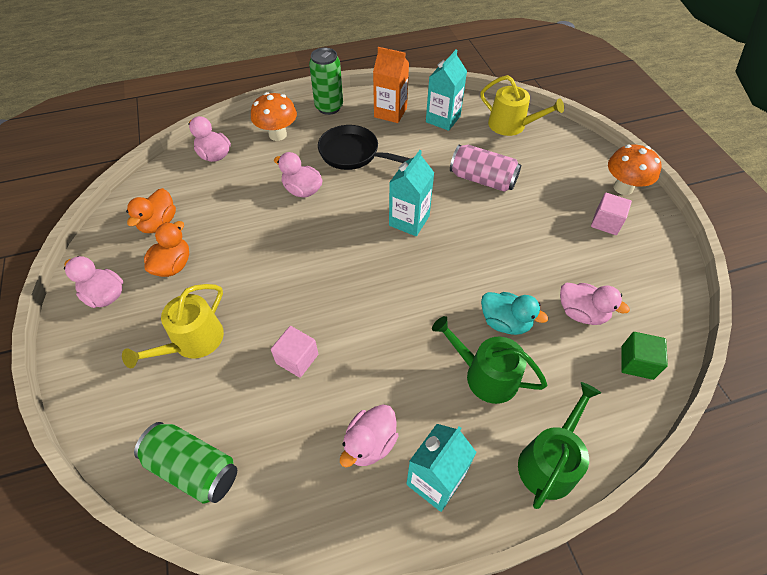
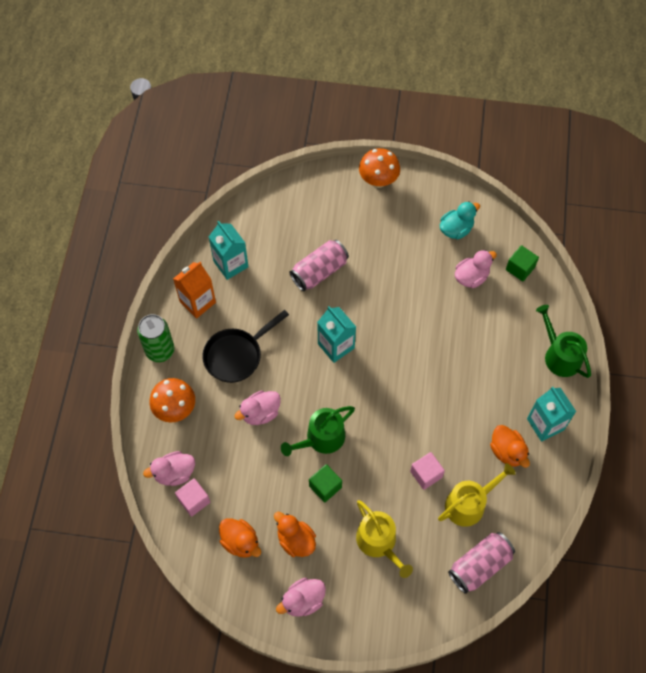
camera: 65 degrees left, 10 degrees up
green can [134,422,237,504] -> pink can [448,532,515,594]
pink duck [340,404,398,467] -> orange duck [490,425,530,468]
green watering can [432,316,547,404] -> green watering can moved to [281,406,355,456]
yellow watering can [480,75,564,136] -> yellow watering can moved to [438,463,516,527]
turquoise duck [481,292,548,335] -> turquoise duck moved to [440,201,480,239]
pink cube [591,193,632,235] -> pink cube moved to [175,478,210,517]
none -> green cube [309,464,342,502]

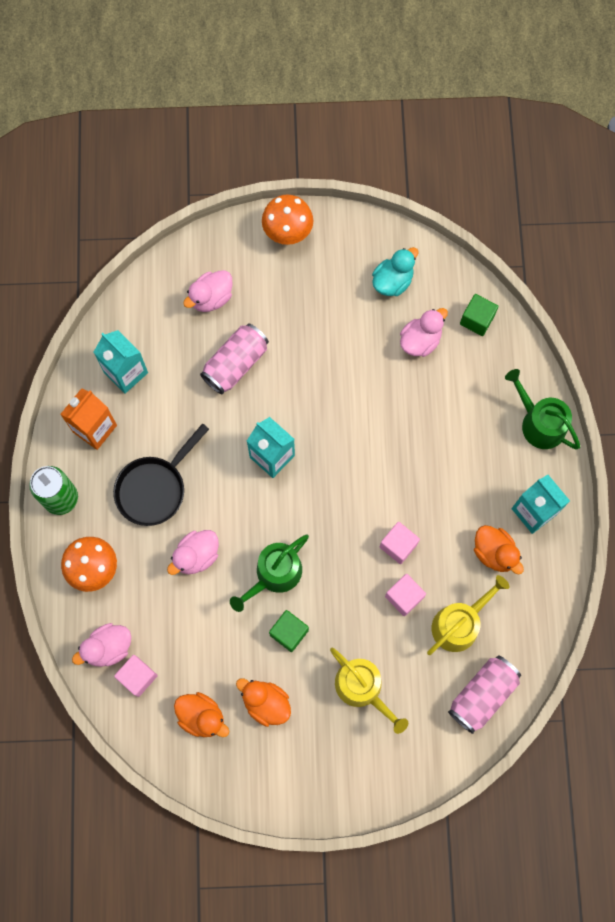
camera: 10 degrees left, 10 degrees up
pink duck [276,578,326,617] -> pink duck moved to [183,270,232,312]
none -> pink cube [380,522,420,564]

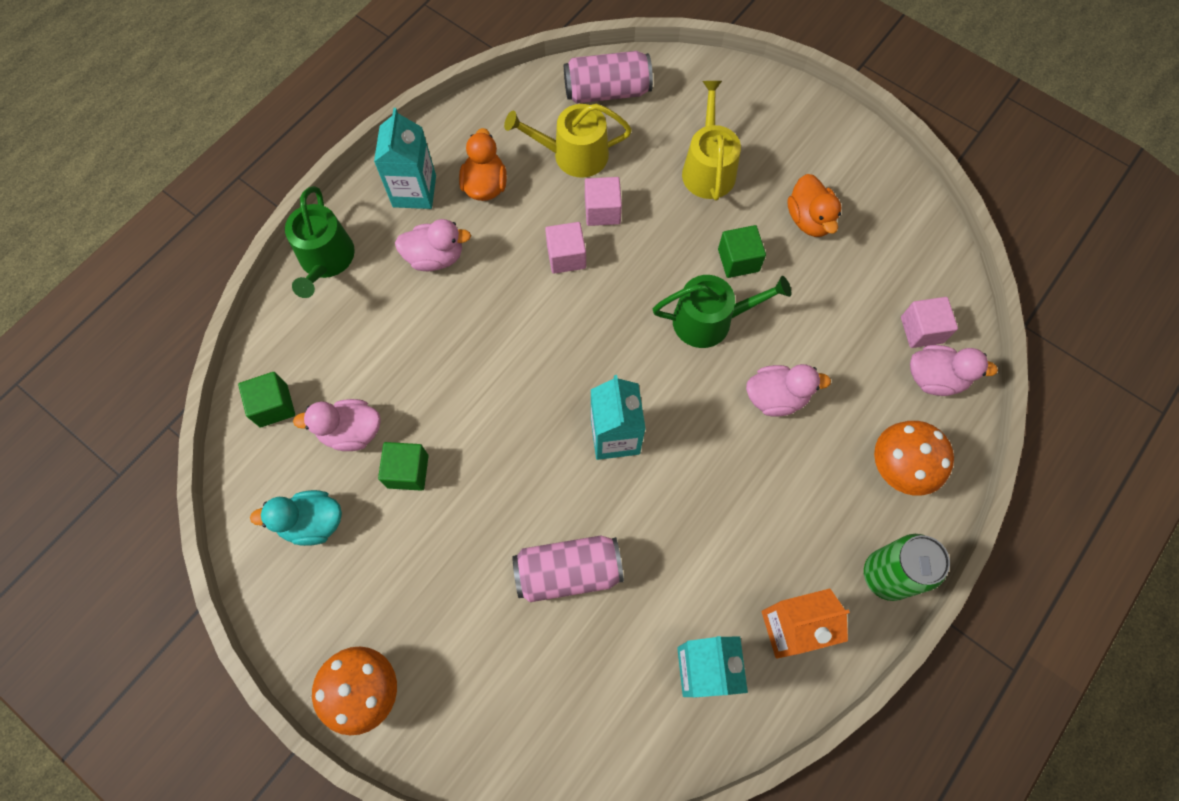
camera: 140 degrees left, 5 degrees down
black pan [113,423,209,526] -> none
orange duck [174,692,229,737] -> none
pink duck [183,270,232,312] -> pink duck moved to [395,219,471,271]
none -> green cube [378,442,429,491]

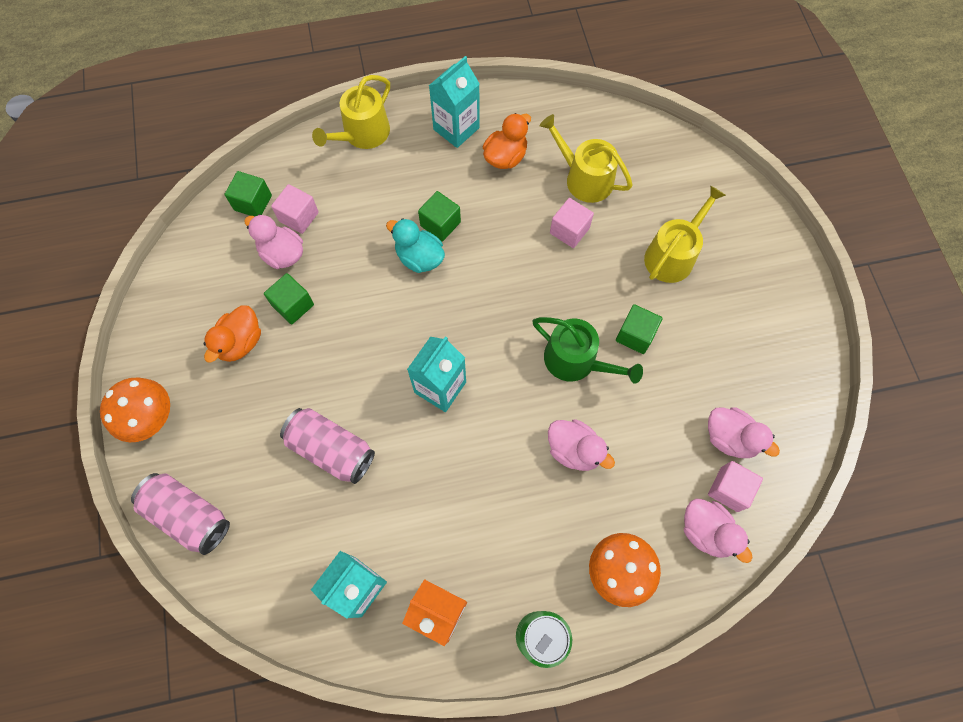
camera: 40 degrees right, 0 degrees up
turquoise duck [250,490,342,546] -> turquoise duck moved to [386,218,445,273]
green watering can [285,186,355,298] -> yellow watering can [312,75,390,149]
pink duck [395,219,471,271] -> pink duck moved to [708,407,780,458]
pink cube [545,222,586,274] -> pink cube moved to [271,184,319,234]
pink can [564,51,653,104] -> pink can moved to [131,473,230,555]
orange duck [788,174,842,237] -> orange duck moved to [204,305,261,363]
none -> green cube [418,191,461,241]

